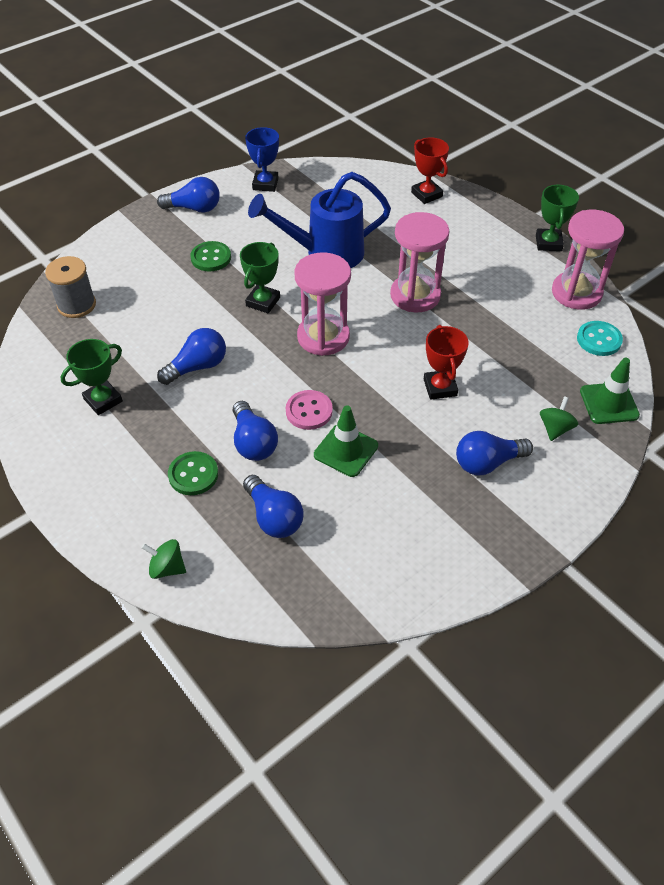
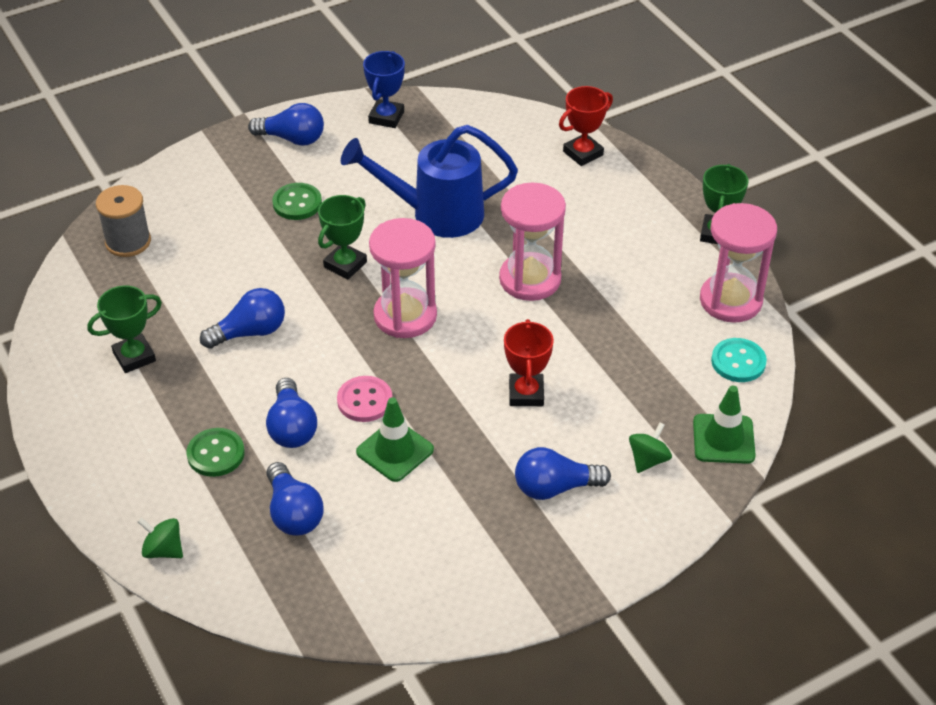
camera: 10 degrees right, 5 degrees down
red trophy [411,137,449,204] -> red trophy turned 75 degrees clockwise [559,86,613,166]

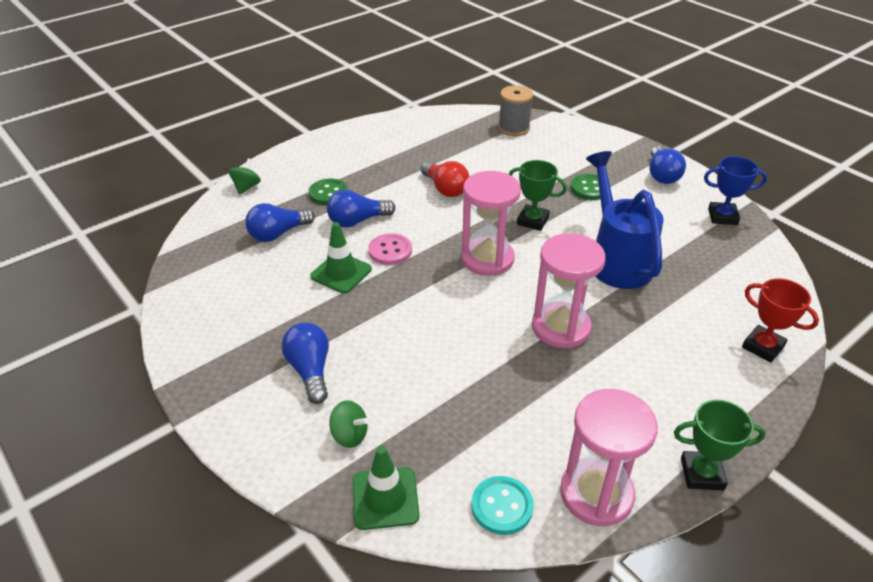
camera: 80 degrees right, 5 degrees down
green trophy [87,286,162,373] -> none
blue light bulb [200,288,285,349] -> red light bulb [421,161,469,197]
red trophy [504,319,554,406] -> none

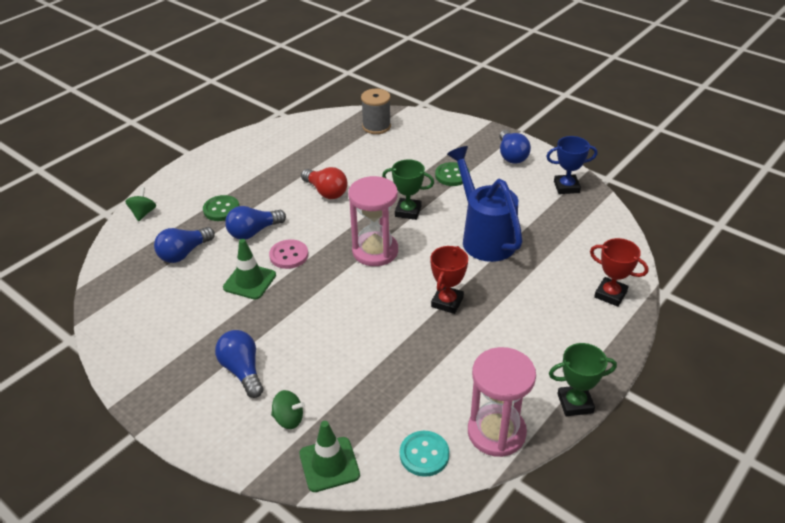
camera: 10 degrees left, 0 degrees up
pink hourglass [532,233,606,348] -> red trophy [430,246,468,314]

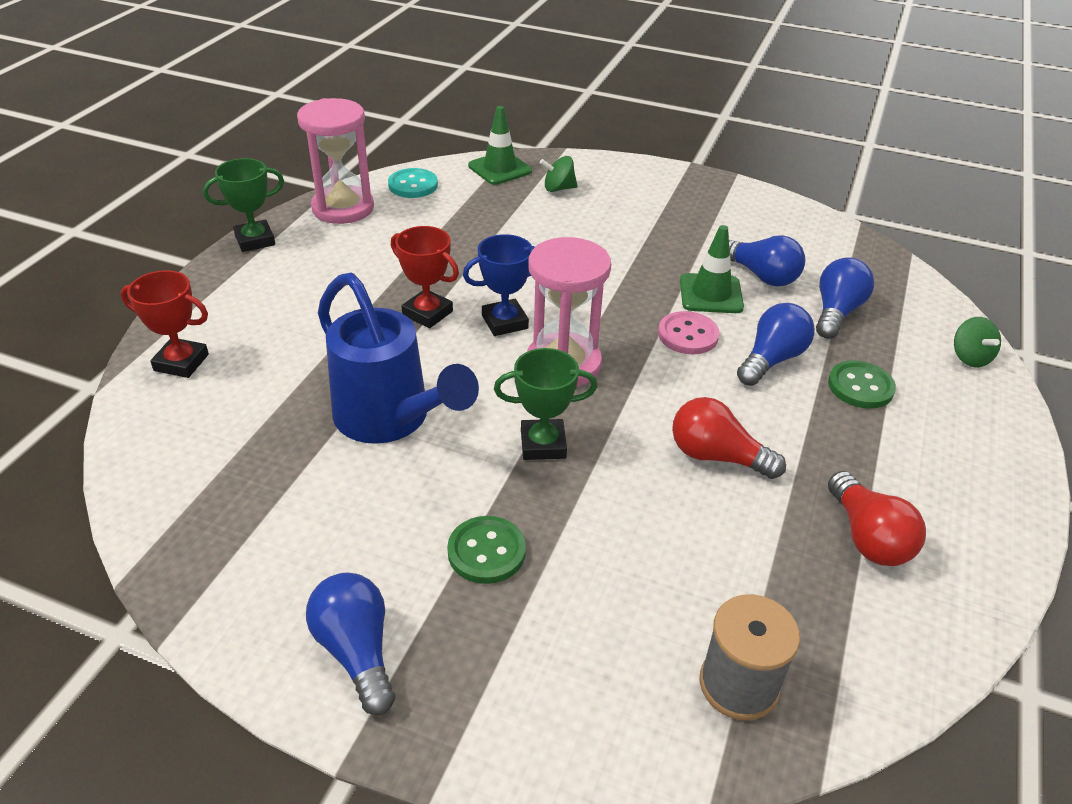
camera: 160 degrees right, 0 degrees up
blue light bulb [215,330,263,398] -> blue light bulb moved to [729,235,805,287]
red trophy [430,246,468,314] -> red trophy turned 60 degrees counterclockwise [391,226,459,328]
blue trophy [546,136,597,194] -> blue trophy moved to [463,234,535,336]
none -> red light bulb [828,471,926,566]

